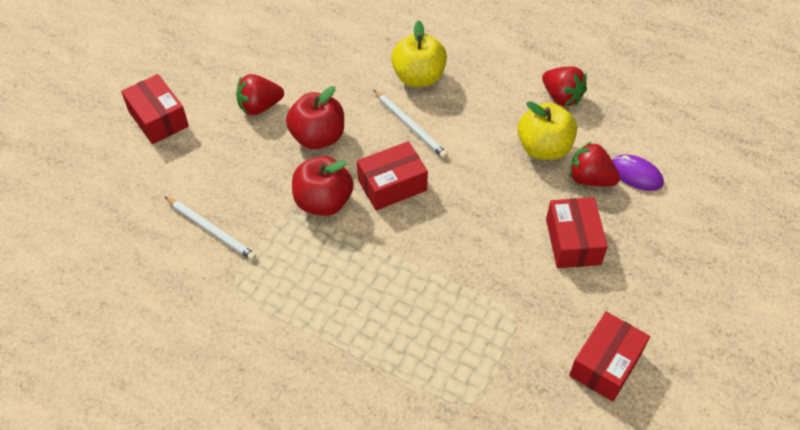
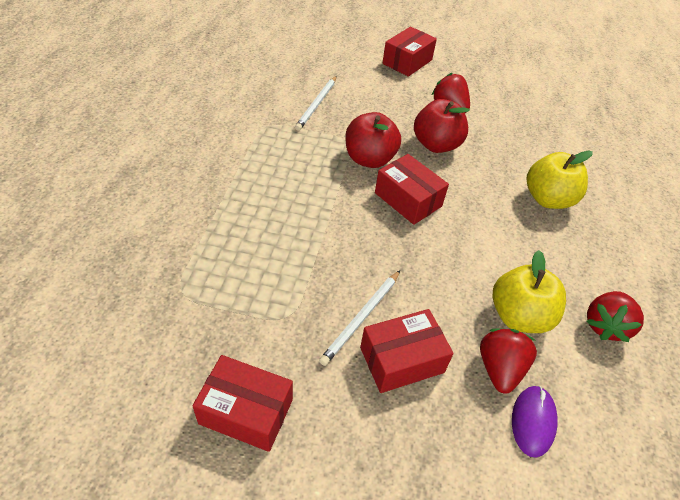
camera: 70 degrees right, 5 degrees down
white pencil [374,90,448,158] -> white pencil moved to [319,270,400,366]

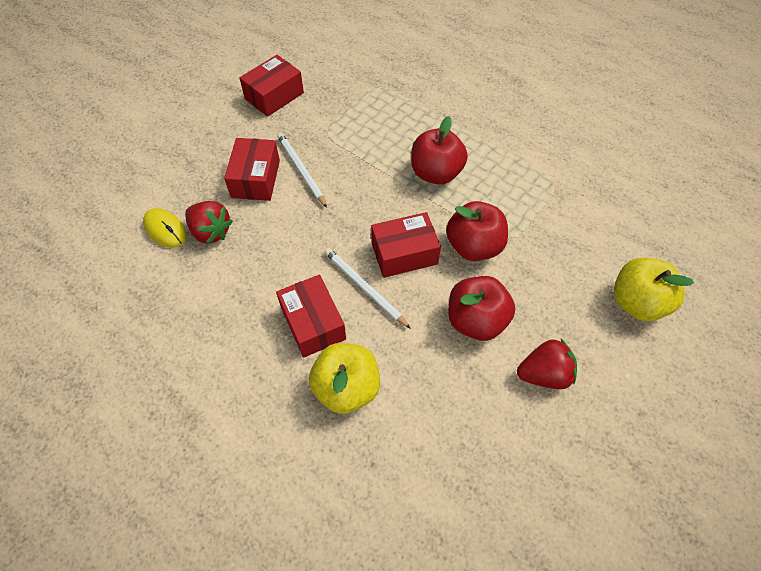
camera: 120 degrees right, 10 degrees up
white pencil [295,76,336,131] -> white pencil moved to [324,248,411,329]
red box [383,27,437,77] -> red box moved to [276,275,346,358]
yellow apple [493,250,566,333] -> yellow apple moved to [614,258,694,321]
purple mouse [512,386,558,458] -> yellow mouse [143,208,187,248]
red strawberry [587,291,644,342] -> none
none -> red apple [411,116,468,184]

